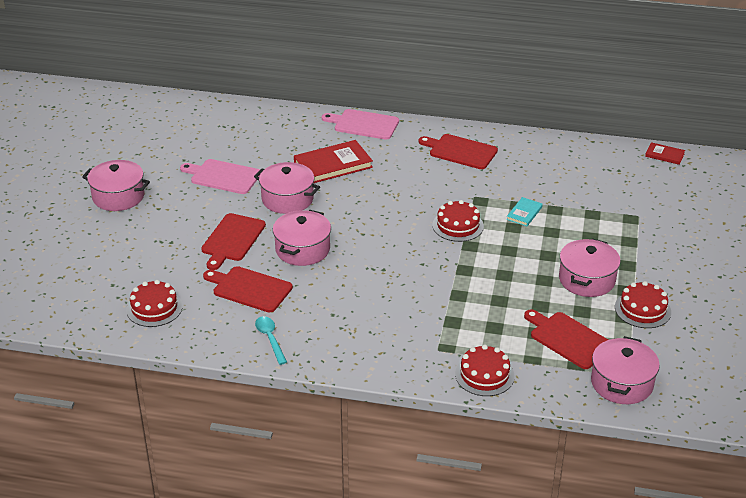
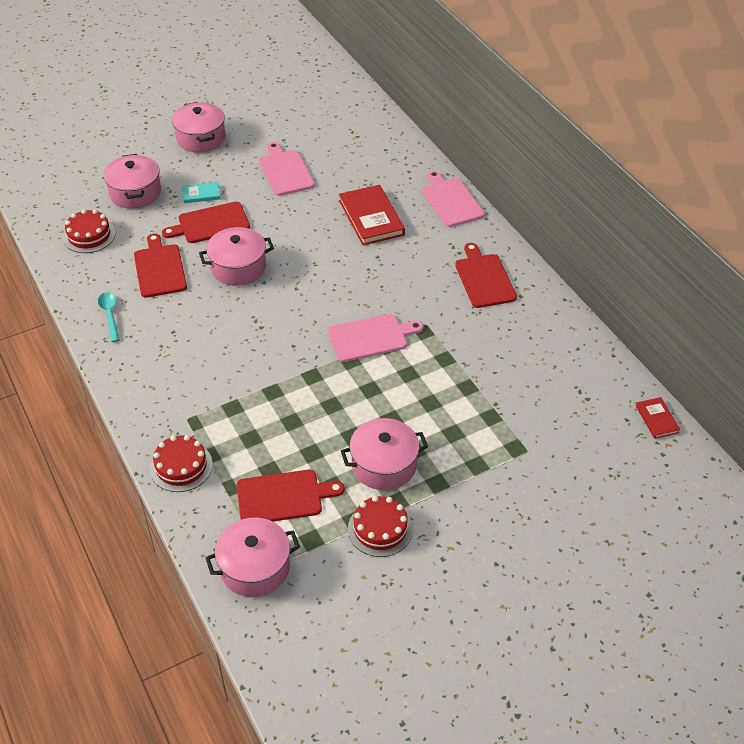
camera: 50 degrees right, 10 degrees up
pink pot [254,162,320,214] -> pink pot moved to [103,154,161,209]
turquoise spoon [255,316,287,365] -> turquoise spoon turned 45 degrees counterclockwise [98,292,120,342]
red book [294,140,373,183] -> red book turned 45 degrees clockwise [339,185,405,245]
red cake [432,200,484,242] -> pink cutting board [328,314,423,362]
turquoise book [506,197,543,226] -> turquoise book moved to [182,182,221,203]
red cutting board [524,310,608,369] -> red cutting board turned 75 degrees clockwise [237,470,344,522]

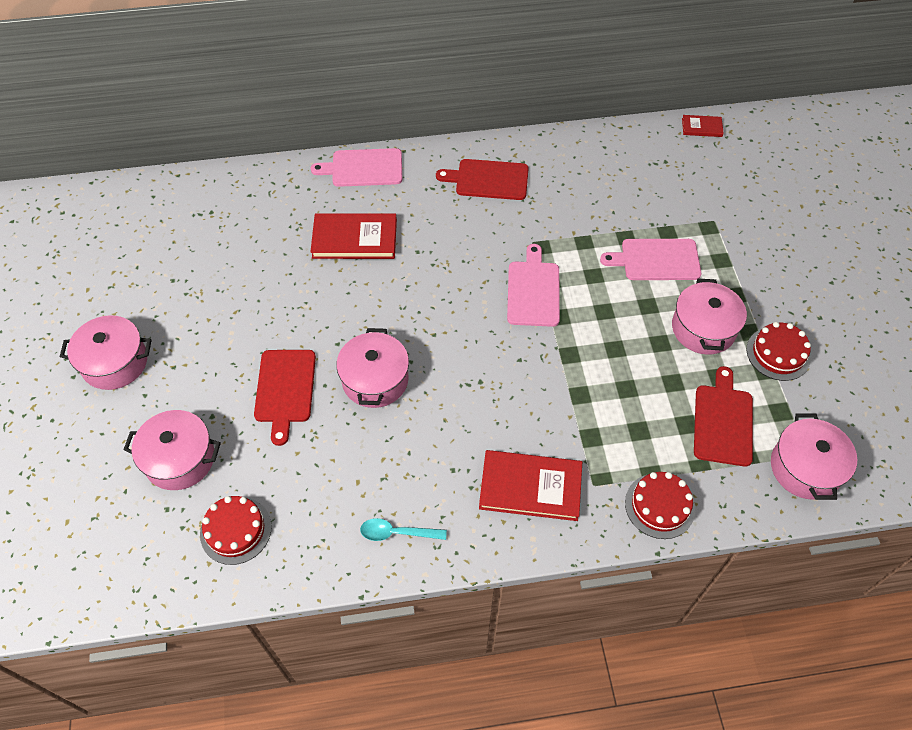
camera: 70 degrees left, 10 degrees up
red cutting board [134,234,187,298] -> none
turquoise book [182,182,221,203] -> none
pink cutting board [259,142,315,196] -> pink cutting board moved to [600,239,701,280]
none -> red book [479,450,582,521]

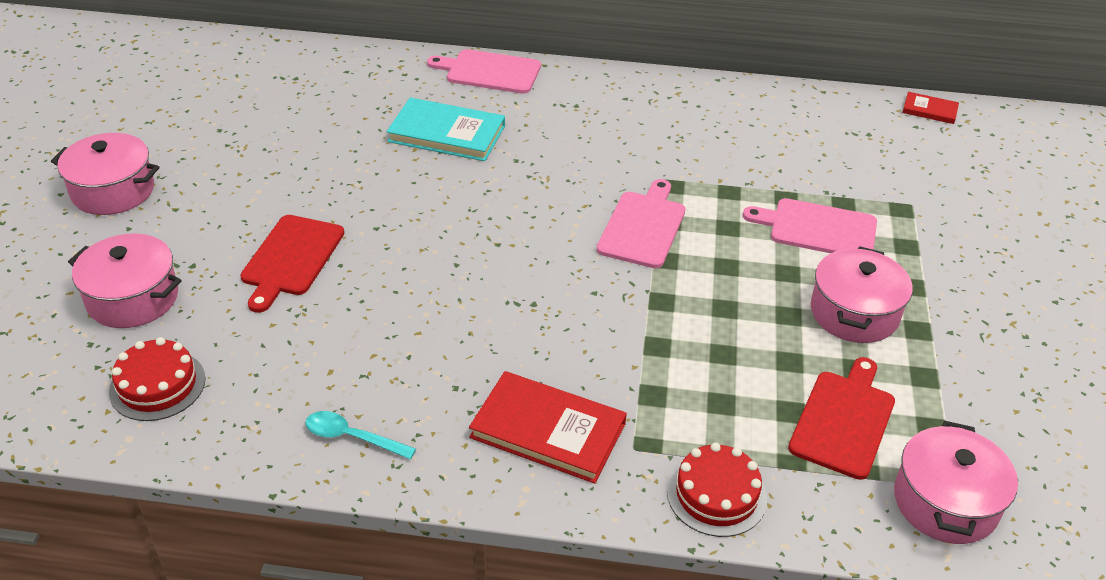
camera: 15 degrees right, 15 degrees down
red book [310,213,397,259] -> turquoise book [387,97,505,161]
pink pot [336,328,409,408] -> none
red cutting board [436,159,529,200] -> none
red cake [746,322,811,381] -> none

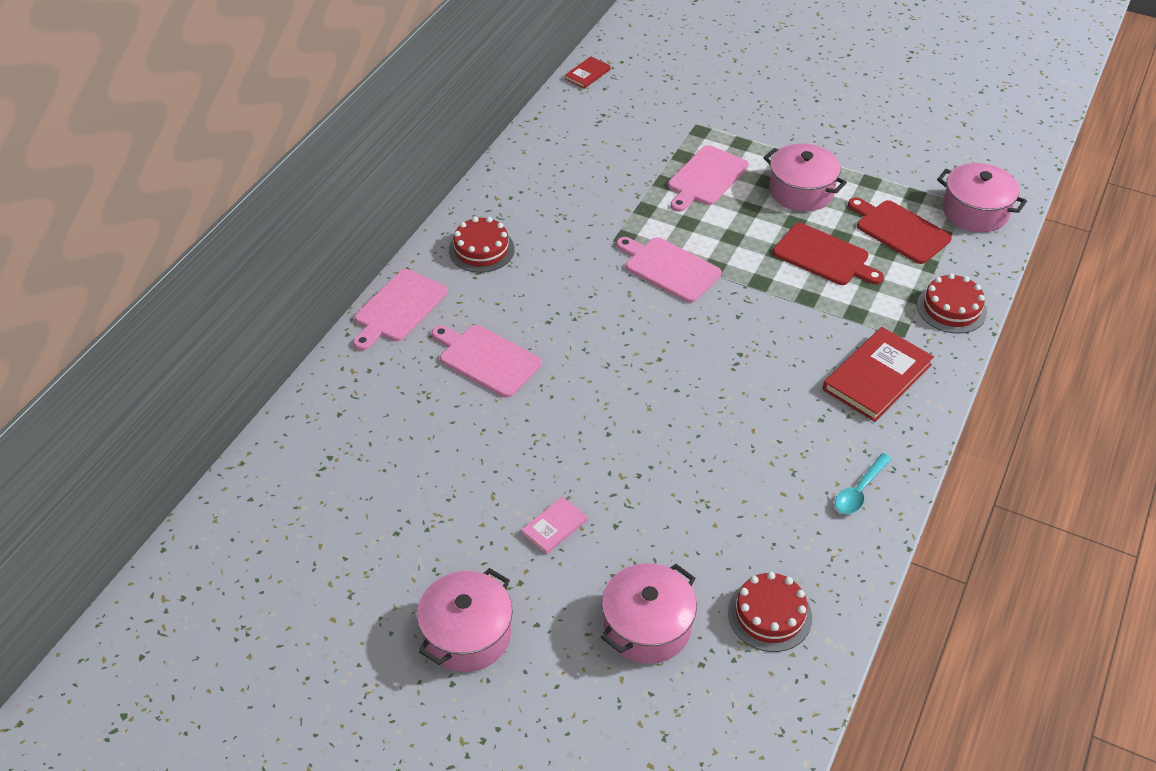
camera: 70 degrees left, 5 degrees up
red cutting board [240,215,344,313] -> red cutting board moved to [773,223,884,285]
turquoise book [387,97,505,161] -> pink cutting board [432,325,542,398]
none -> red cake [449,217,514,273]
none -> pink book [521,496,587,554]

